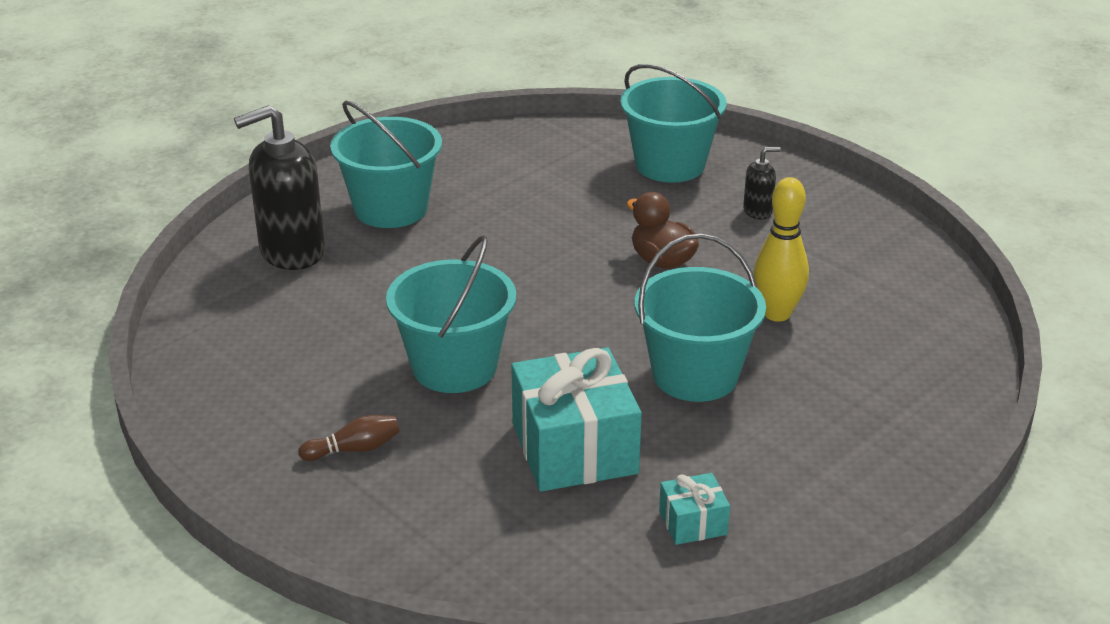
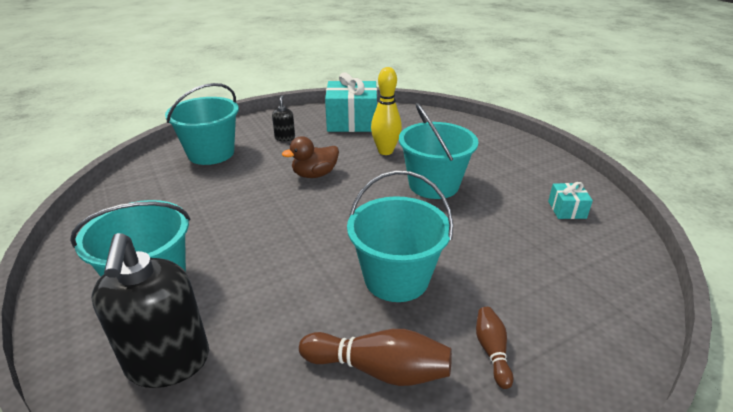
camera: 75 degrees left, 0 degrees up
turquoise gift [511,347,642,492] -> turquoise gift moved to [325,73,377,132]
none -> brown bowling pin [299,329,452,386]

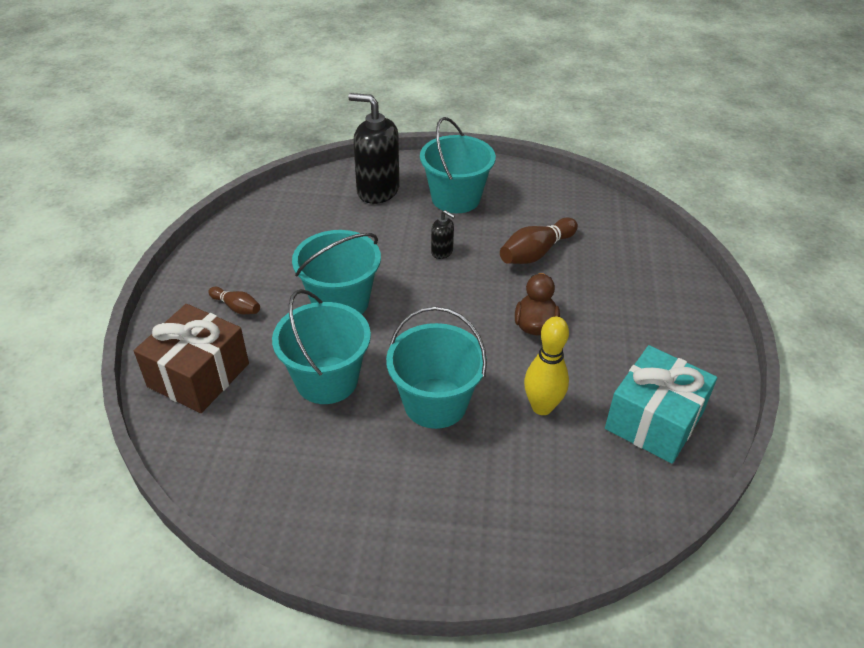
camera: 125 degrees right, 10 degrees up
turquoise bucket [165,83,239,165] -> turquoise bucket moved to [272,289,371,404]
black soap dispenser [272,95,295,141] -> black soap dispenser moved to [431,210,455,259]
brown bowling pin [299,329,452,386] -> brown bowling pin moved to [500,218,578,264]
turquoise gift [548,182,593,219] -> none
none -> brown gift [134,304,249,413]

